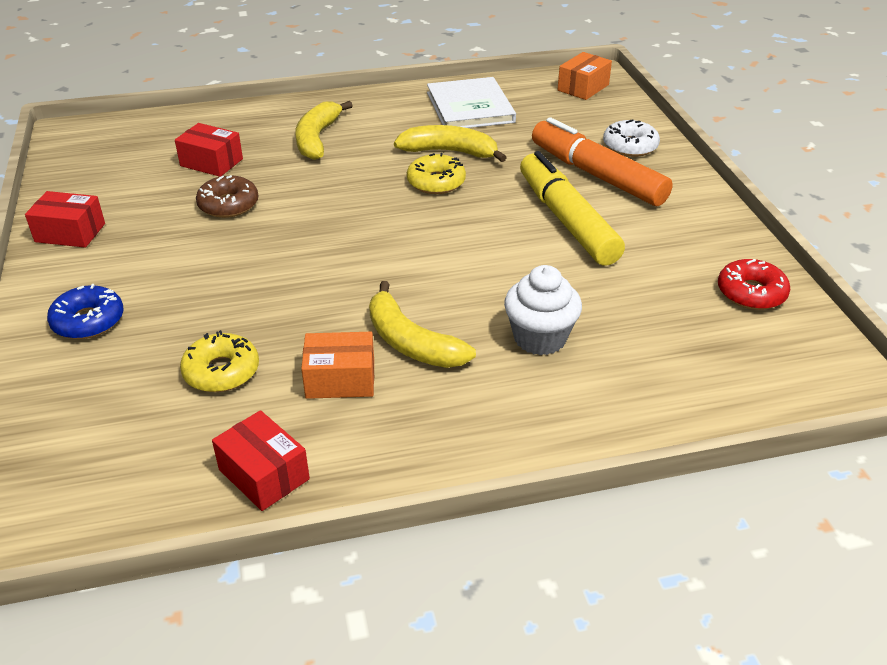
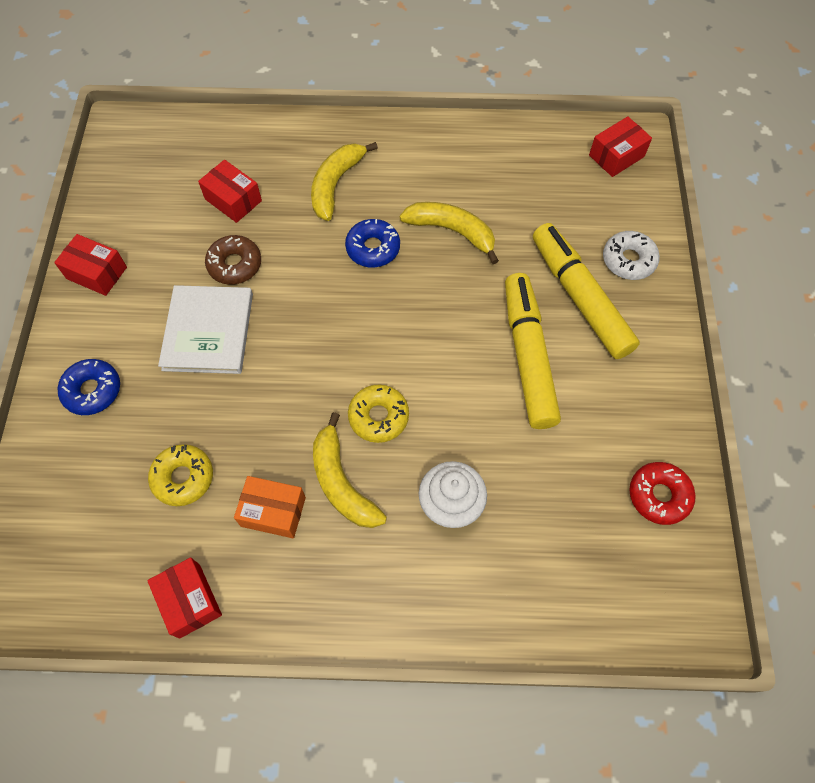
camera: 15 degrees right, 25 degrees up
yellow donut [407,153,466,194] -> yellow donut moved to [348,384,409,443]
white book [427,77,516,128] -> white book moved to [158,285,253,374]
orange marker [532,117,673,206] -> yellow marker [533,223,640,359]
orange box [558,52,612,100] -> red box [589,116,652,177]
none -> blue donut [345,219,400,268]

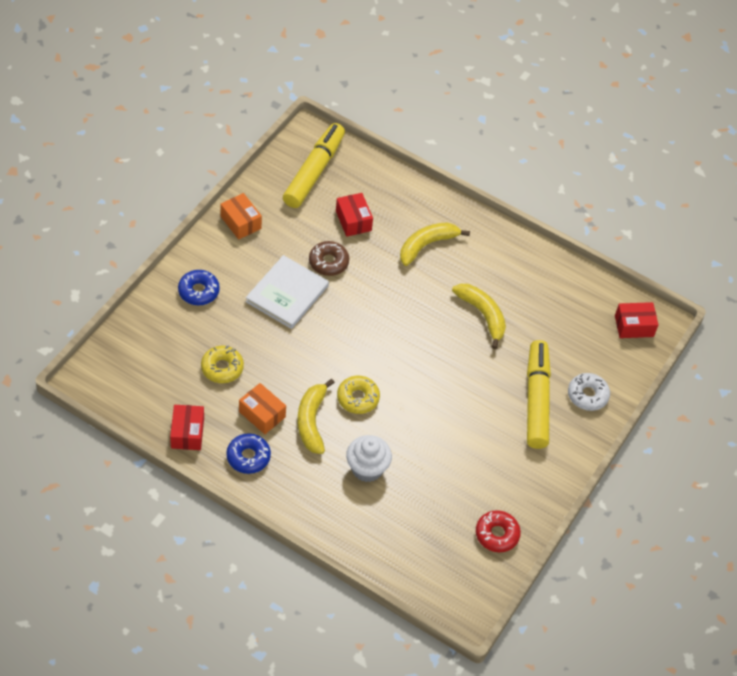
camera: 25 degrees right, 10 degrees down
red box [54,234,127,296] -> orange box [221,193,262,240]
blue donut [345,219,400,268] -> blue donut moved to [226,433,271,474]
yellow marker [505,273,561,429] -> yellow marker moved to [283,123,345,208]

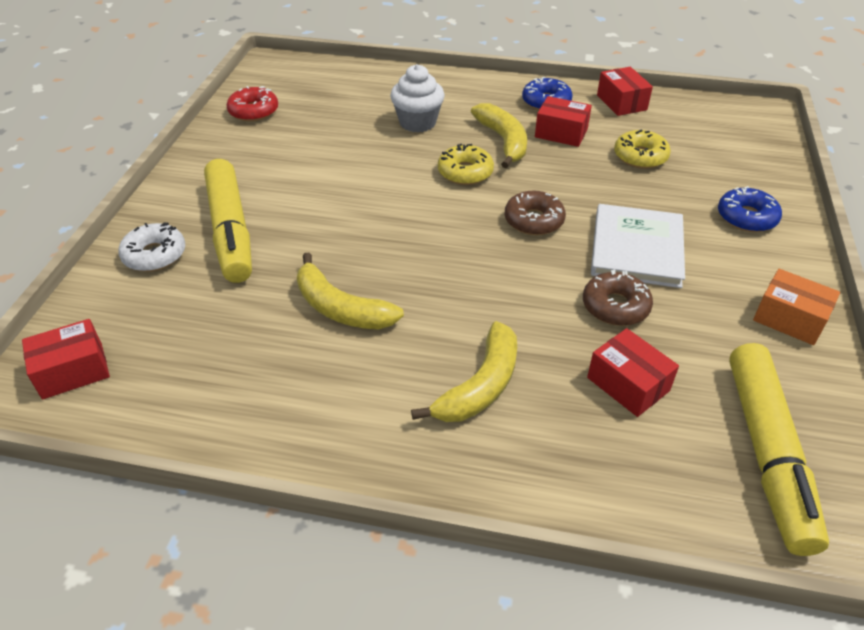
camera: 165 degrees right, 10 degrees down
orange box [239,383,286,434] -> red box [535,96,592,147]
none -> brown donut [504,190,566,235]

